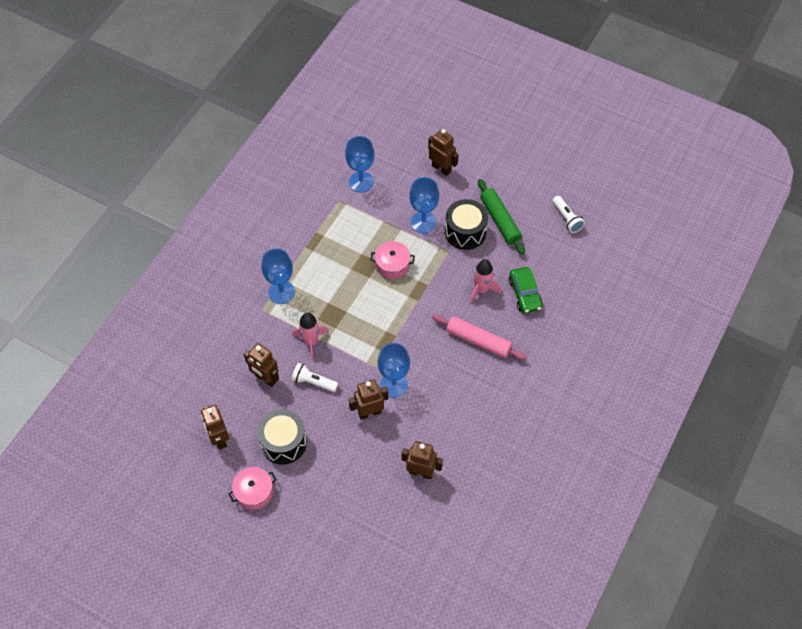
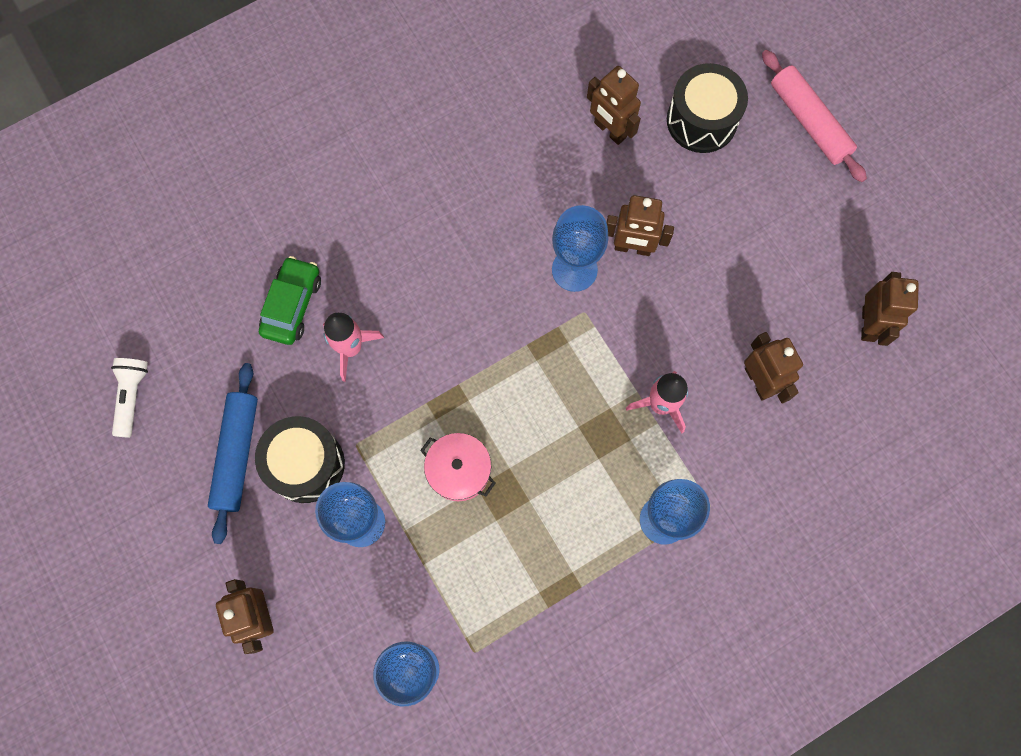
camera: 150 degrees left, 15 degrees up
pink pot [228,467,277,510] -> none
black drum [257,409,307,464] -> black drum moved to [667,63,748,153]
white flashlight [291,363,338,392] -> none
pink rolling pin [432,314,527,360] -> pink rolling pin moved to [762,50,867,182]
green rolling pin [478,179,525,255] -> blue rolling pin [208,363,258,544]

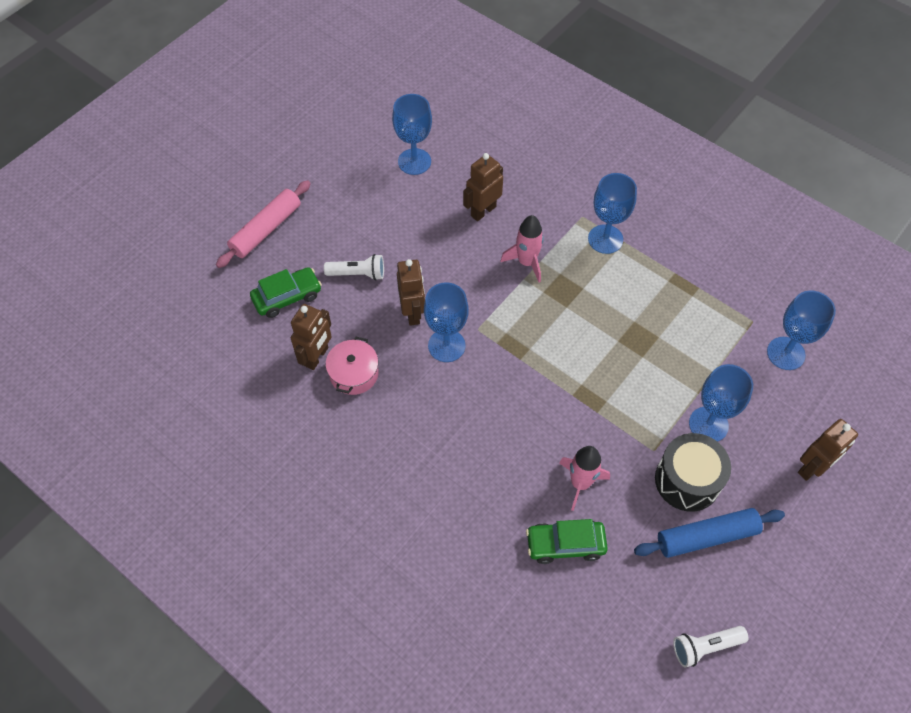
camera: 110 degrees left, 15 degrees down
pink pot [420,433,496,501] -> pink pot moved to [326,337,379,395]
black drum [667,63,748,153] -> green car [250,267,322,318]
brown robot [861,272,919,346] -> blue goblet [392,94,432,175]
none -> white flashlight [324,254,384,280]

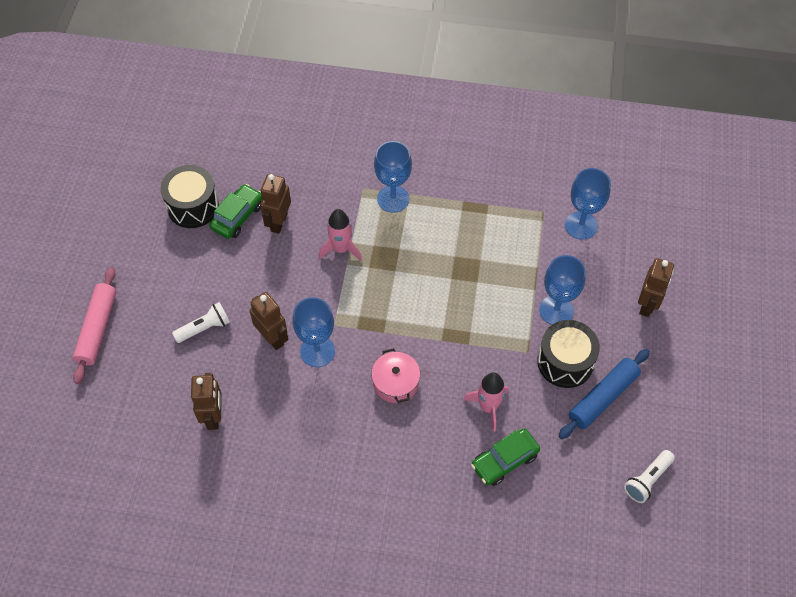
camera: 30 degrees left, 0 degrees up
green car [250,267,322,318] -> green car moved to [209,184,262,239]
pink pot [326,337,379,395] -> pink pot moved to [371,348,420,403]
blue goblet [392,94,432,175] -> black drum [161,165,219,228]

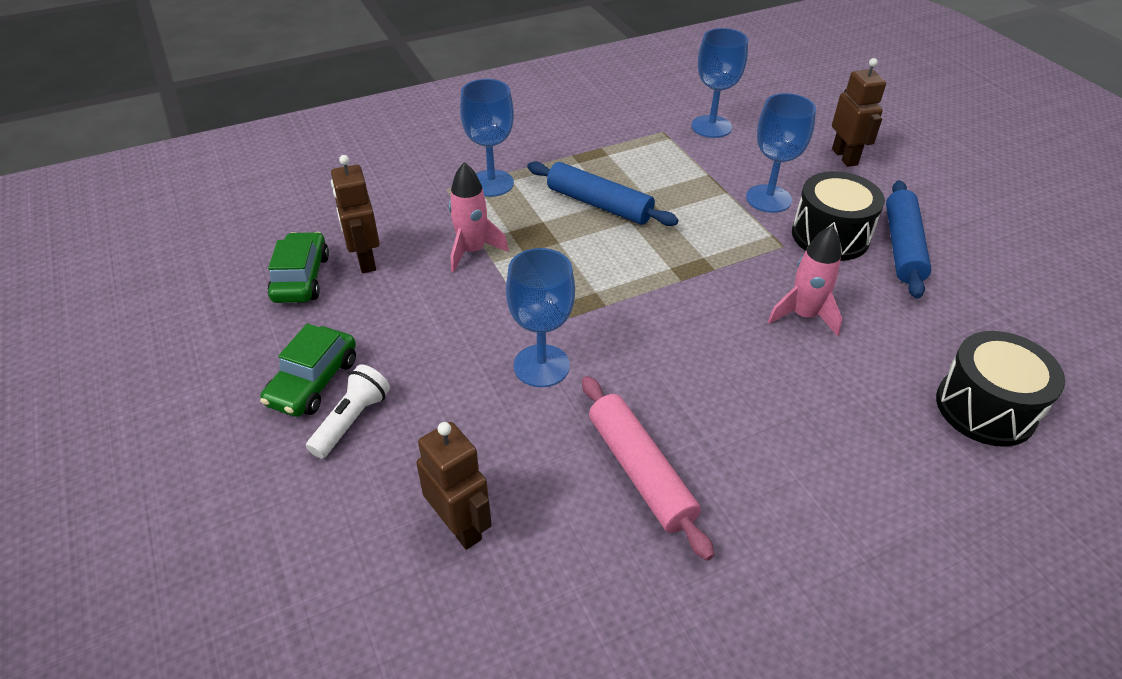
camera: 35 degrees left, 15 degrees down
pink rolling pin [73,267,116,384] -> pink rolling pin moved to [582,376,714,561]
black drum [161,165,219,228] -> black drum moved to [936,331,1065,447]
brown robot [250,292,288,350] -> none
pink pot [371,348,420,403] -> none
green car [471,428,540,486] -> green car moved to [260,324,356,417]
white flashlight [624,450,675,503] -> none
none -> blue rolling pin [527,161,678,226]

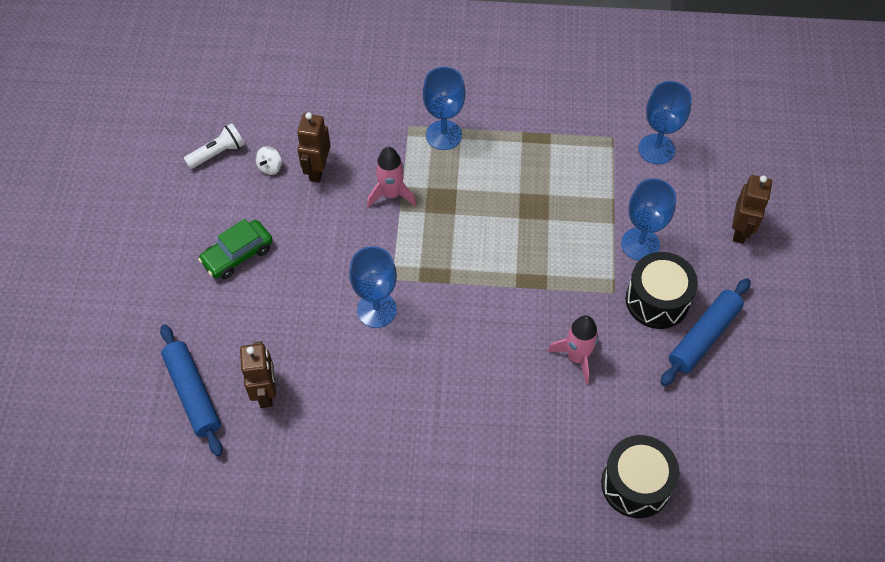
camera: 30 degrees right, 15 degrees up
green car [267,232,329,303] -> white spinning top [255,146,282,175]
white flashlight [306,364,390,459] -> white flashlight moved to [184,123,245,169]
blue rolling pin [527,161,678,226] -> blue rolling pin moved to [160,324,223,456]
pink rolling pin [582,376,714,561] -> none

